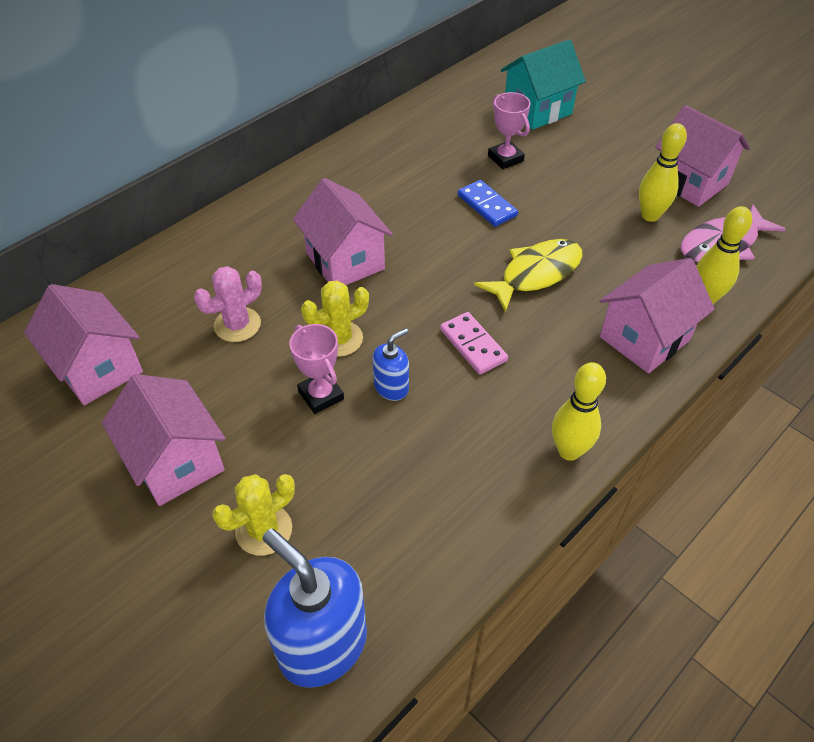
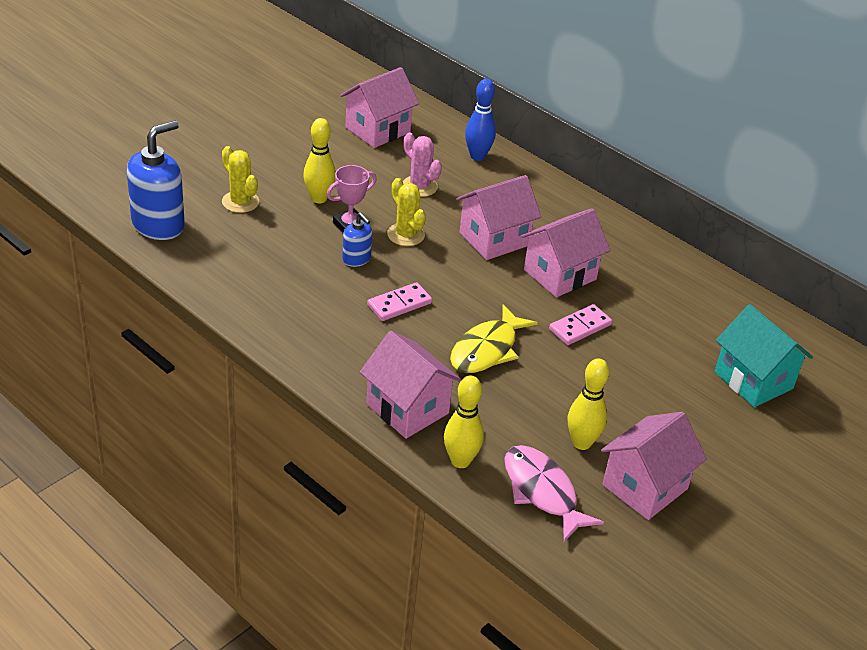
camera: 85 degrees right, 10 degrees down
pink house [102,374,225,506] -> pink house moved to [522,208,610,297]
blue domino [458,180,518,227] -> pink domino [549,304,612,345]
yellow fish [474,239,583,313] -> yellow fish turned 75 degrees clockwise [450,304,538,373]
pink trophy [488,92,531,169] -> none
yellow bowling pin [552,362,606,461] -> yellow bowling pin moved to [303,118,336,203]
none -> blue bowling pin [465,79,496,161]

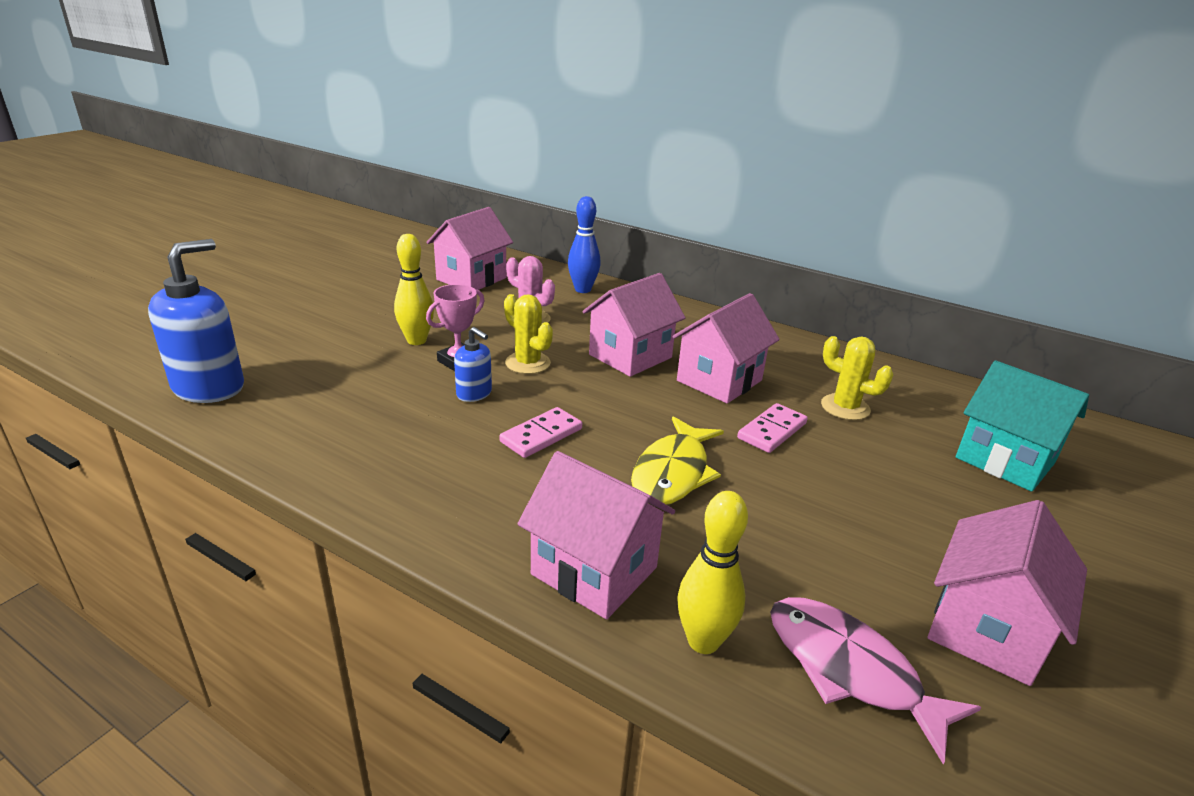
camera: 10 degrees left, 10 degrees down
yellow cactus [222,146,259,213] -> yellow cactus moved to [821,336,893,420]
yellow bowling pin [568,359,609,450] -> none

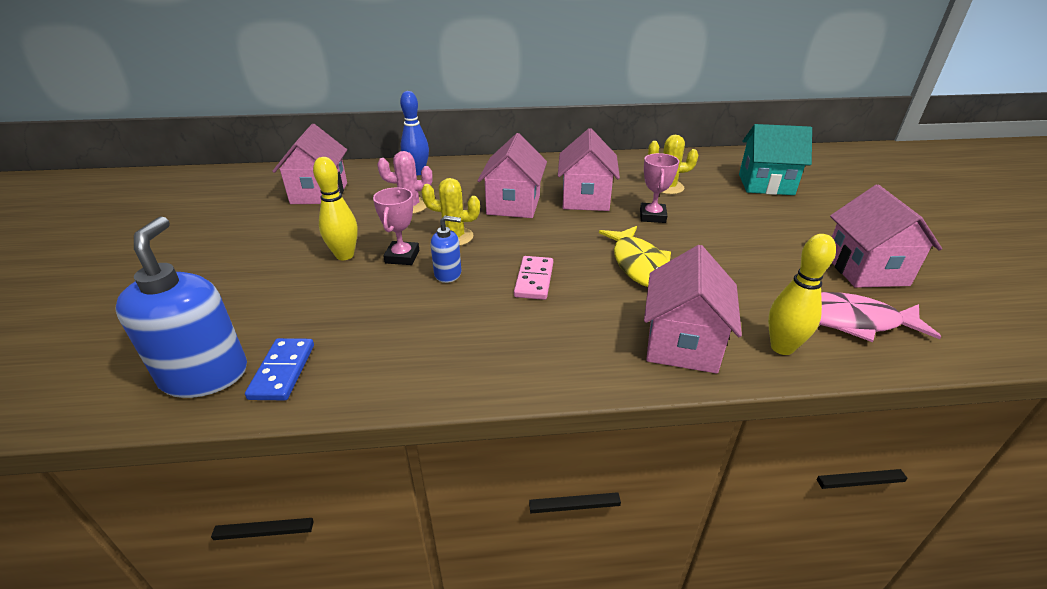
camera: 35 degrees left, 5 degrees up
pink house [517,451,675,619] -> pink house turned 75 degrees counterclockwise [644,245,742,374]
pink domino [737,403,808,453] -> pink trophy [640,153,679,223]
none -> blue domino [245,338,314,400]

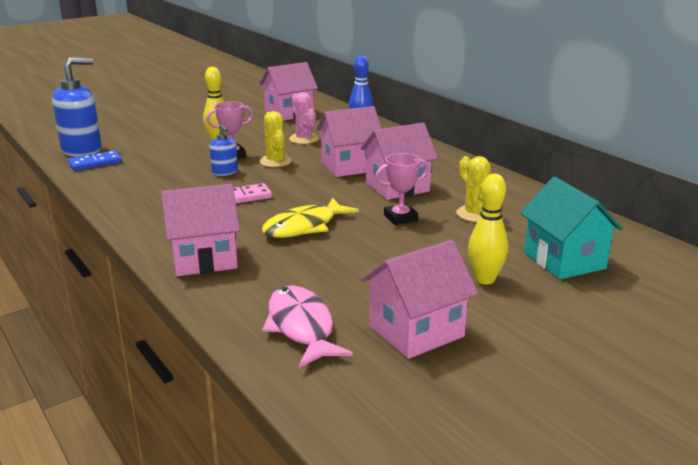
camera: 60 degrees right, 10 degrees down
yellow bowling pin [768,234,836,355] -> yellow bowling pin moved to [468,174,508,284]

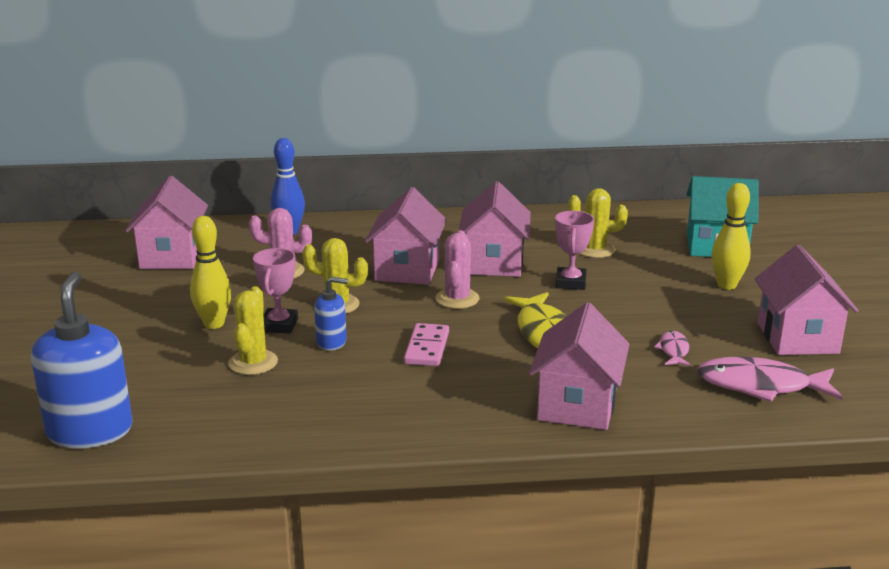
camera: 60 degrees left, 0 degrees up
blue domino [68,151,122,171] -> none
none -> yellow cactus [228,286,278,375]
none -> pink cactus [436,230,479,309]
none -> pink fish [654,331,691,366]

